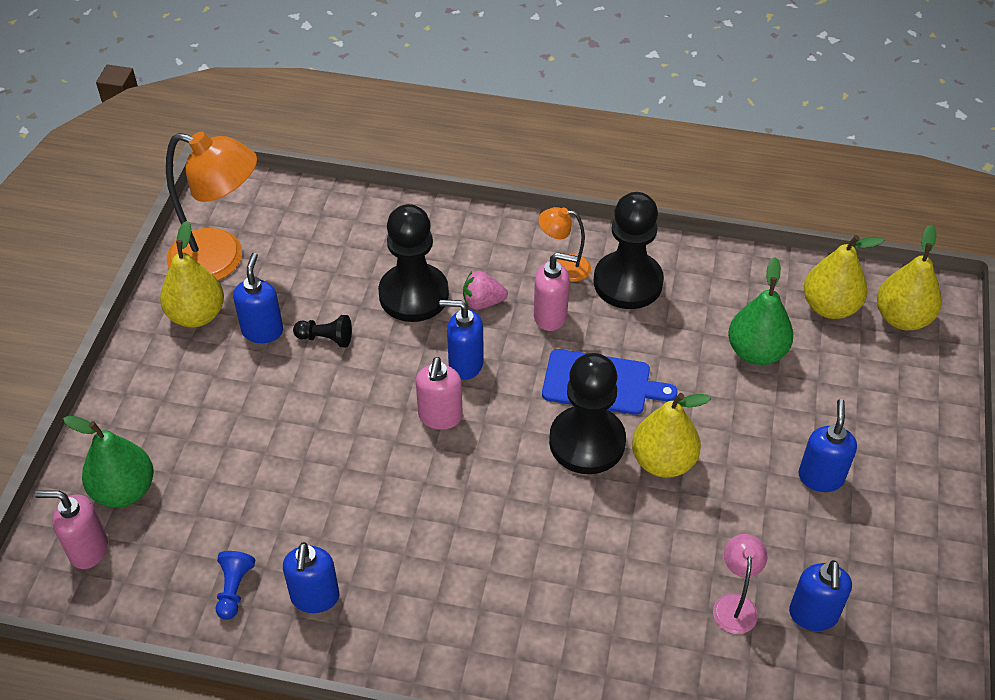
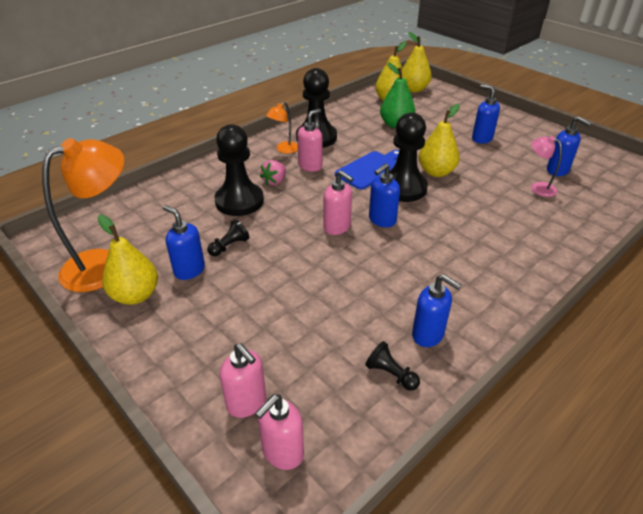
camera: 55 degrees left, 10 degrees down
green pear [63,416,154,508] -> pink soap dispenser [220,343,266,418]
blue pawn [216,551,255,620] -> black pawn [365,341,420,391]
blue soap dispenser [440,300,484,380] -> blue soap dispenser moved to [369,163,400,227]

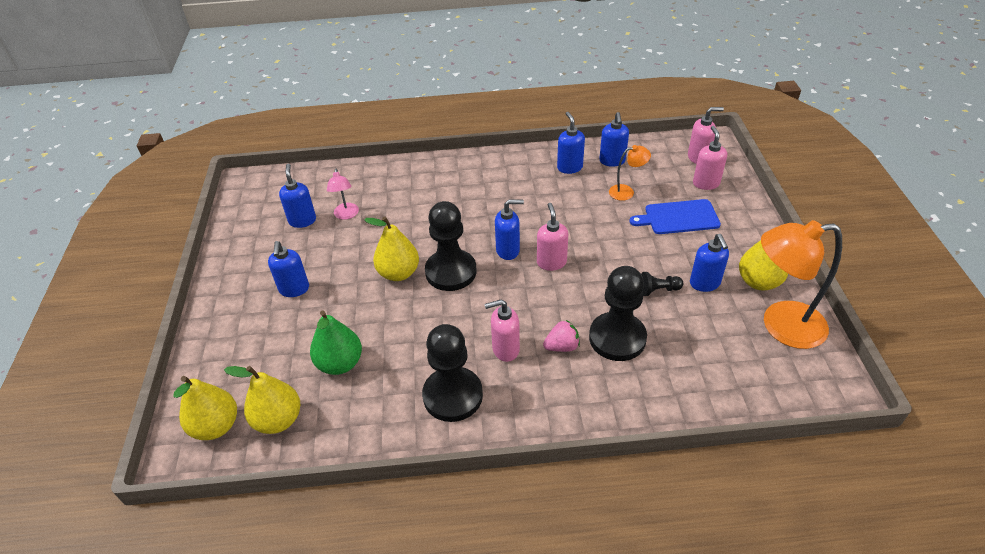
camera: 140 degrees left, 5 degrees up
orange lamp [266,102,298,154] -> orange lamp moved to [609,145,651,201]
blue cutting board [335,150,399,190] -> blue cutting board moved to [630,199,721,234]
black pawn [365,341,420,391] -> blue soap dispenser [599,112,629,167]

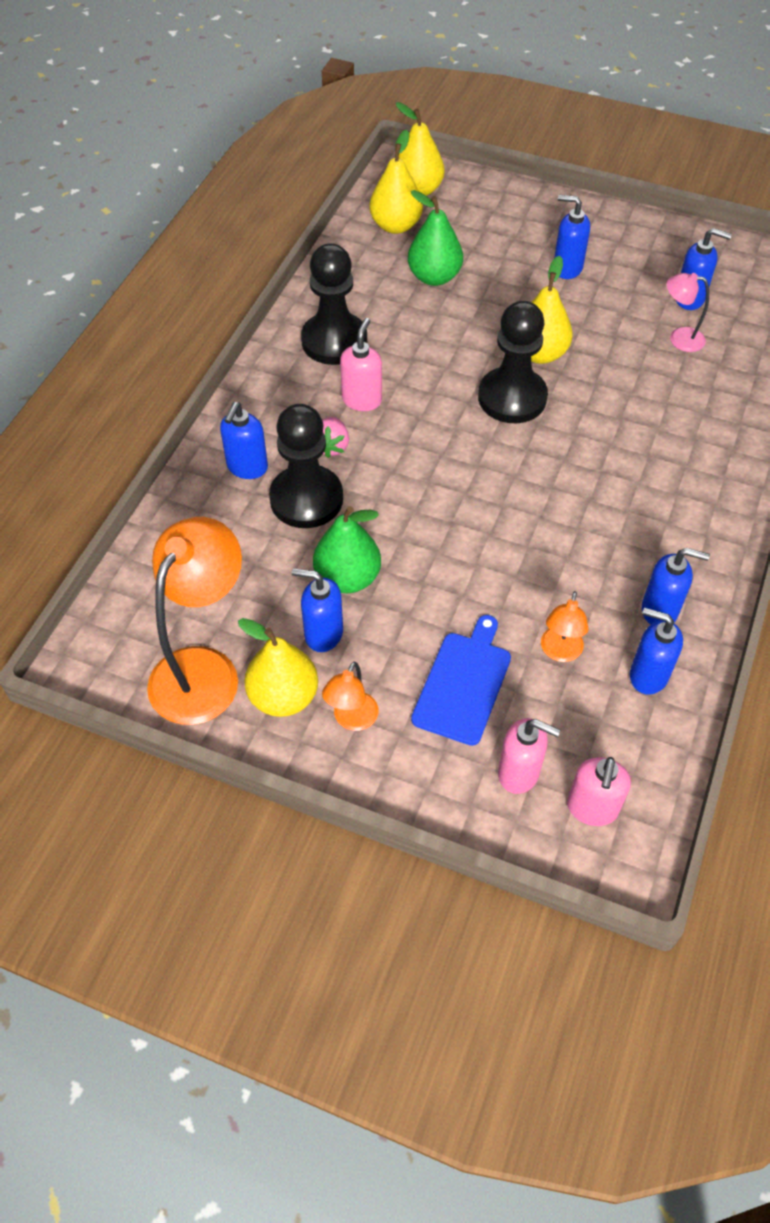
camera: 115 degrees right, 10 degrees up
blue soap dispenser [495,199,524,260] -> blue soap dispenser moved to [220,402,268,479]
pink soap dispenser [537,203,568,271] -> none
black pawn [641,272,683,296] -> green pear [313,506,381,593]
none -> orange lamp [322,662,379,731]

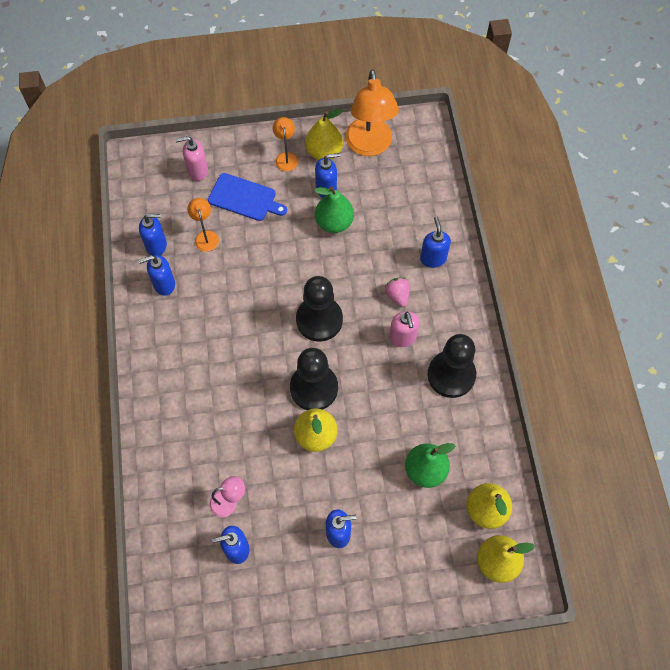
camera: 150 degrees right, 10 degrees up
black pawn [269,404,343,528] -> black pawn moved to [296,276,343,342]
blue cutting board [411,615,511,746] -> blue cutting board turned 60 degrees counterclockwise [208,173,287,221]
pink soap dispenser [567,757,631,826] -> none

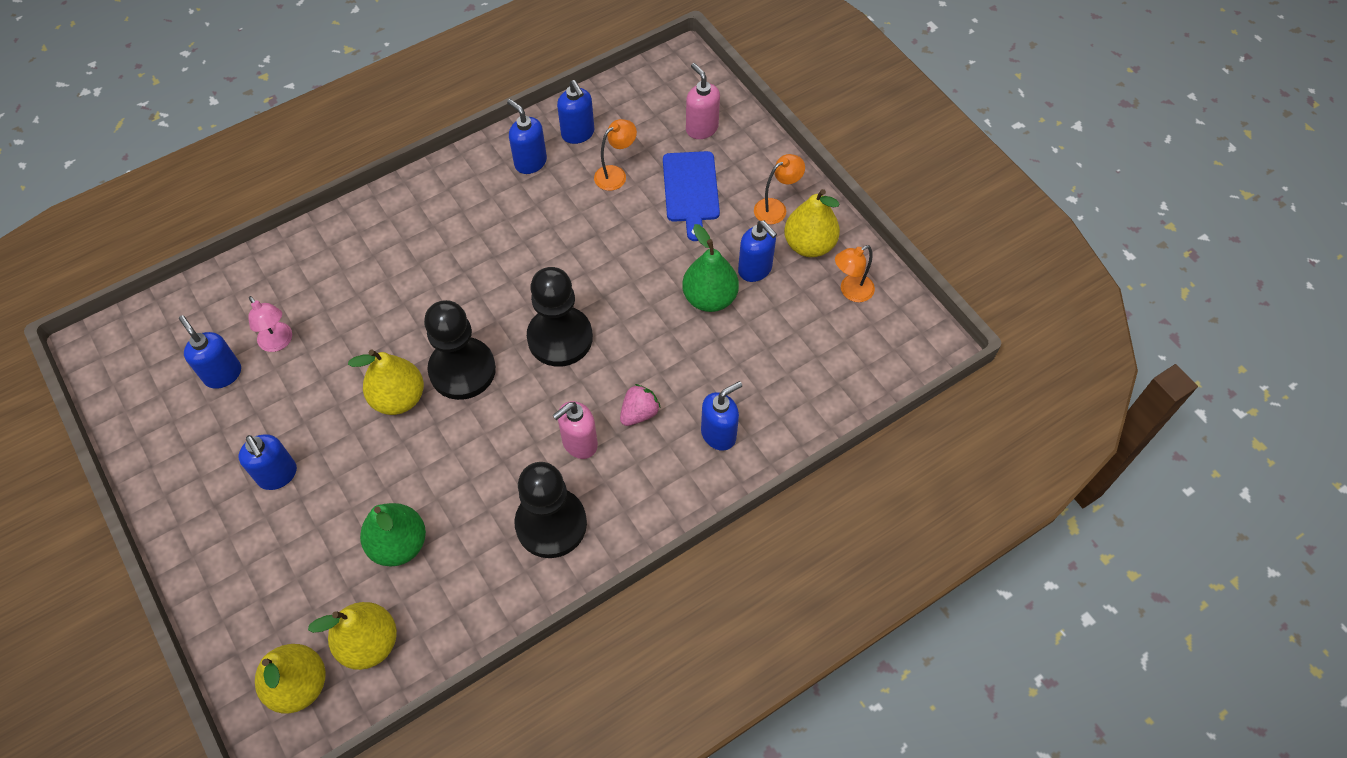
camera: 65 degrees right, 5 degrees down
orange lamp [345,69,399,156] -> orange lamp [835,245,875,302], size x0.49

